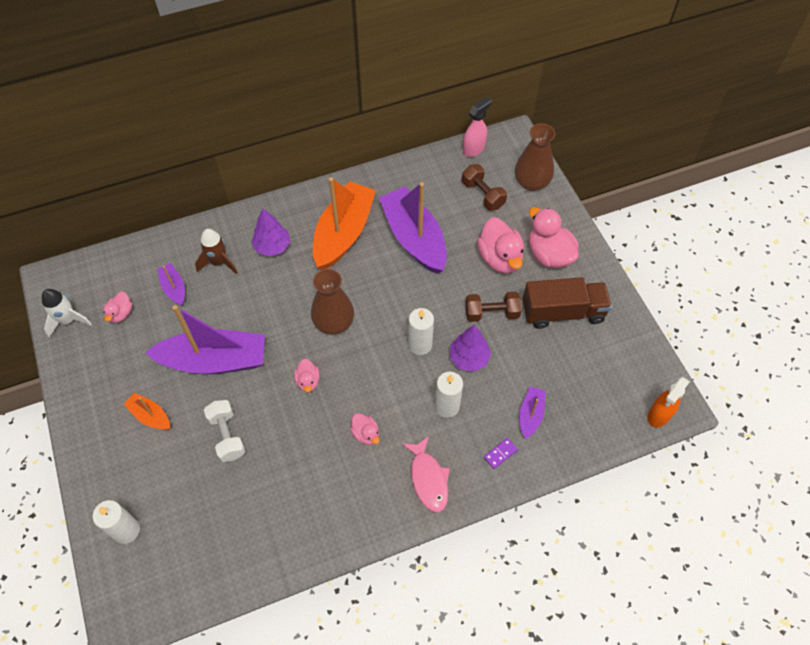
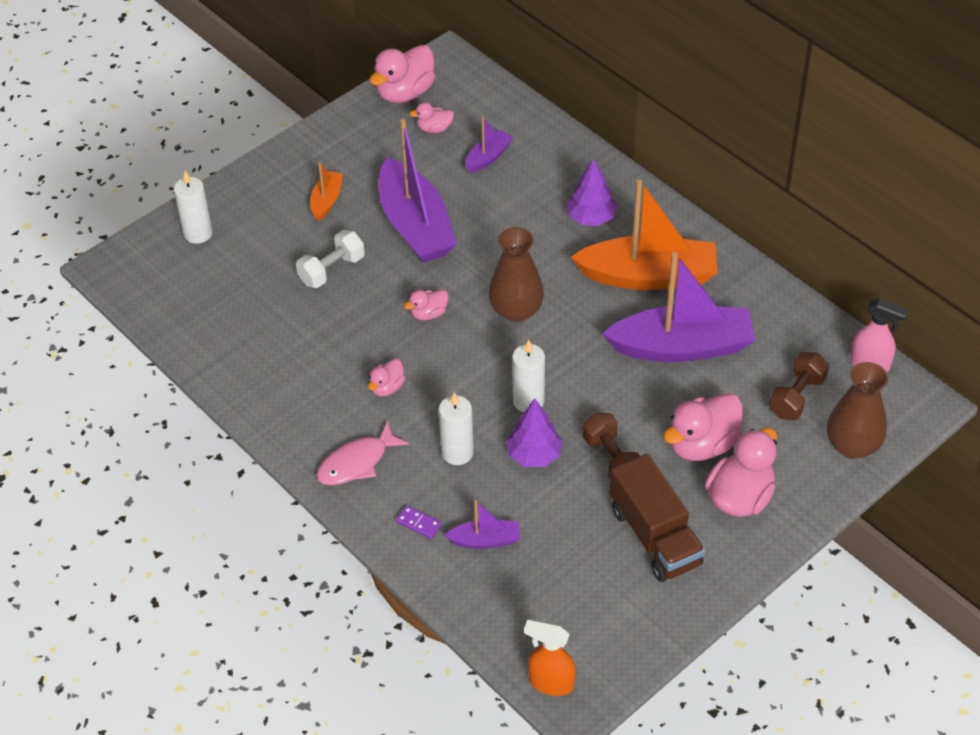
camera: 70 degrees right, 10 degrees down
white rocket [42,289,92,337] -> pink duck [370,45,436,103]
brown rocket [195,229,238,274] -> none
purple boat [379,182,447,274] -> purple boat turned 45 degrees clockwise [602,252,755,362]

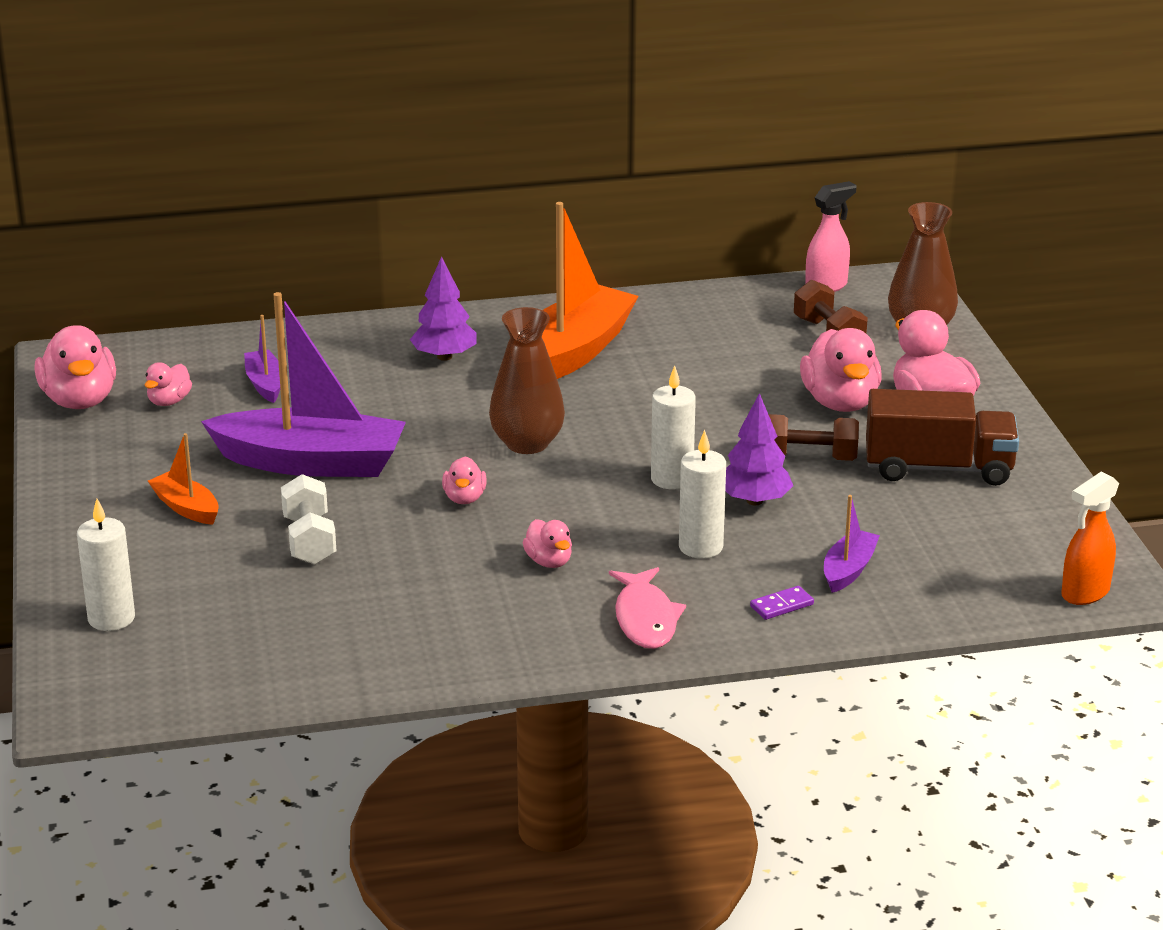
camera: 60 degrees left, 20 degrees down
purple boat [602,252,755,362] -> none

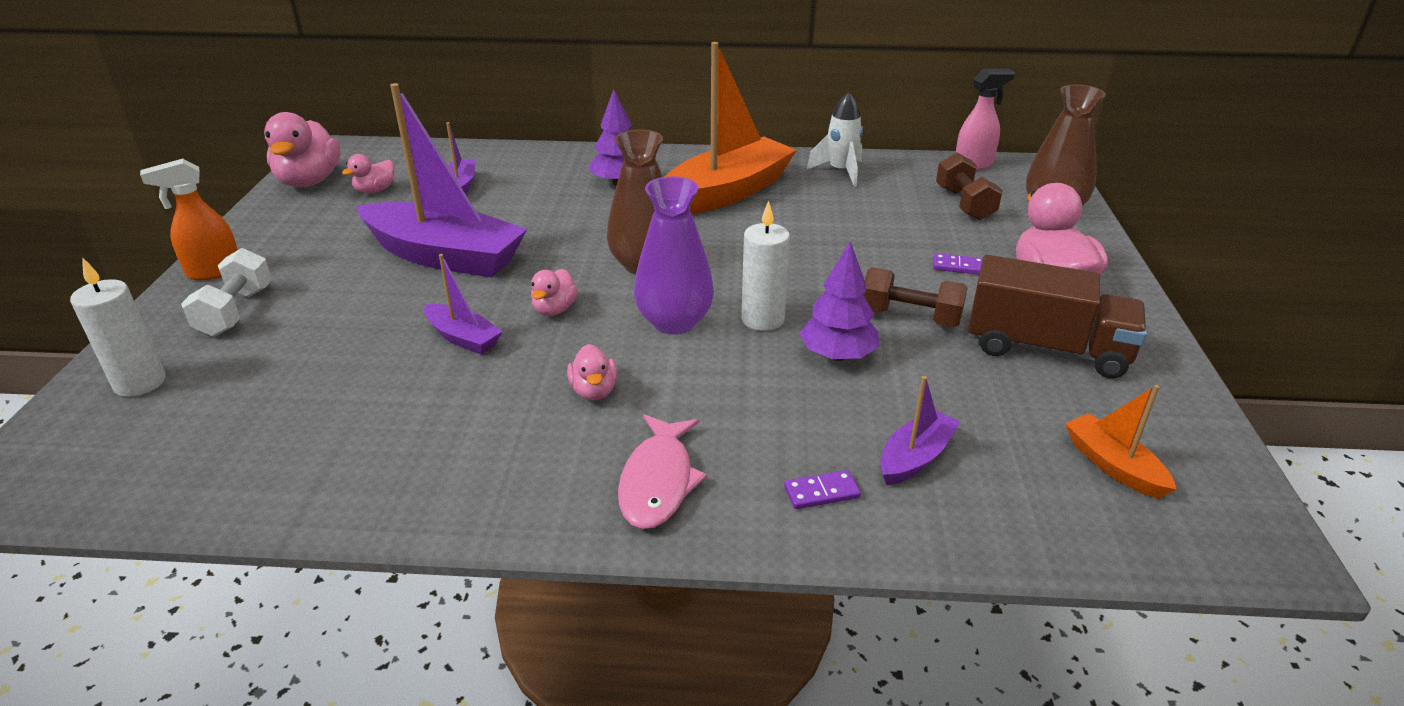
camera: 15 degrees right, 5 degrees up
orange boat [148,433,219,525] -> orange boat moved to [1065,385,1177,499]
white dumbbell [281,474,336,565] -> white dumbbell moved to [181,248,272,336]
white candle [679,430,726,558] -> none
pink duck [800,328,882,412] -> purple domino [933,253,983,274]
orange spray bottle [1061,471,1119,605] -> orange spray bottle moved to [140,159,238,280]
none -> purple boat [424,254,503,354]
none -> purple vase [634,176,714,335]
none -> white rocket [807,92,863,187]

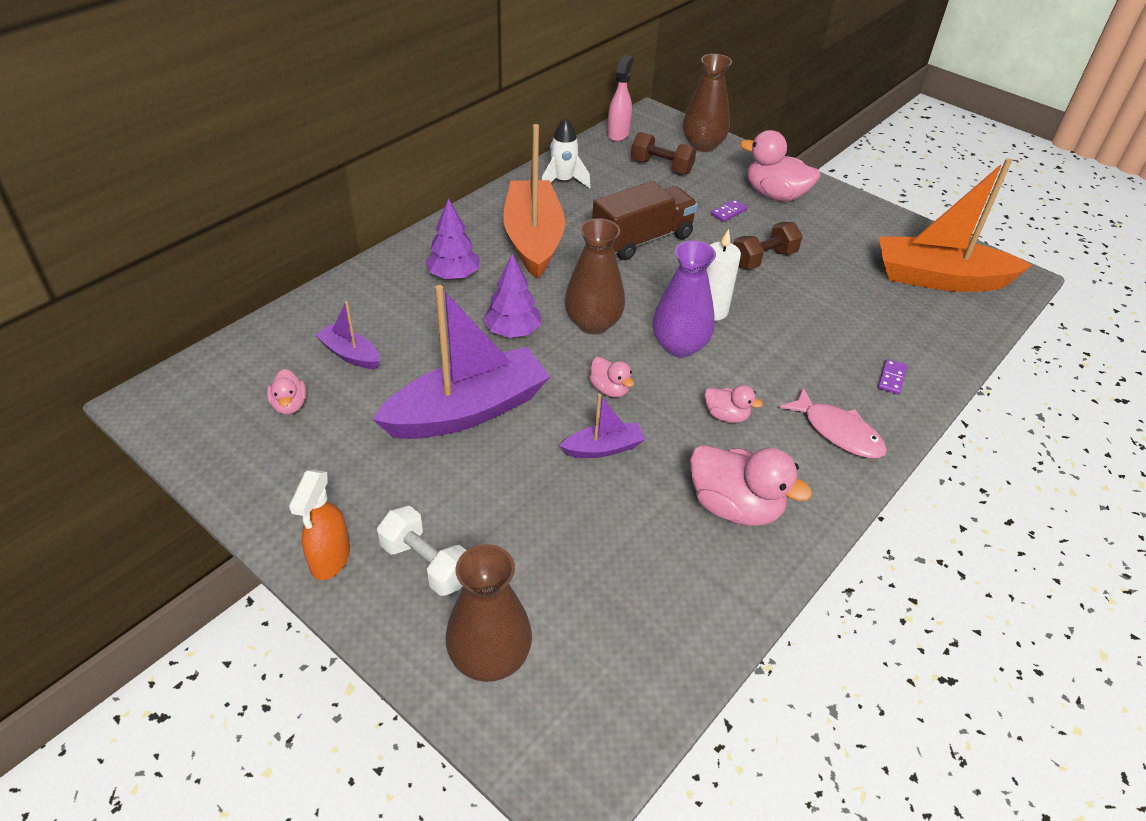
camera: 55 degrees left, 10 degrees up
white candle [70,257,165,397] -> brown vase [446,544,532,682]
pink duck [264,112,341,187] -> pink duck moved to [690,445,812,526]
purple tree [799,241,879,361] -> purple tree moved to [483,254,541,338]
purple boat [880,376,960,485] -> none
brown truck [968,255,1147,379] -> brown truck moved to [592,181,698,260]
orange boat [1065,385,1177,499] -> orange boat [879,158,1033,292], size x2.15

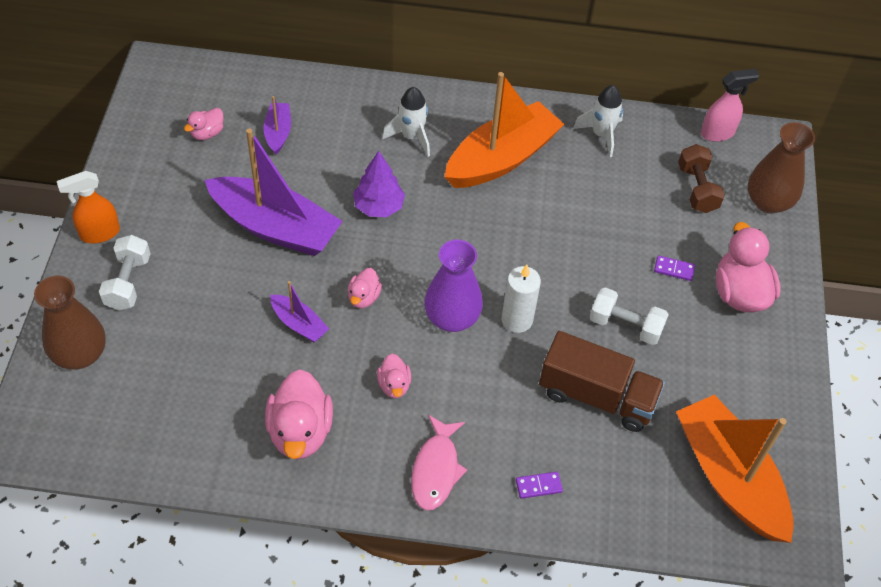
camera: 55 degrees right, 10 degrees up
purple tree [425,198,480,279] -> white rocket [382,87,430,157]
brown vase [564,218,625,334] -> none
brown truck [592,181,698,260] -> brown truck moved to [539,331,665,432]
brown dumbbell [733,222,803,269] -> white dumbbell [590,287,669,345]

